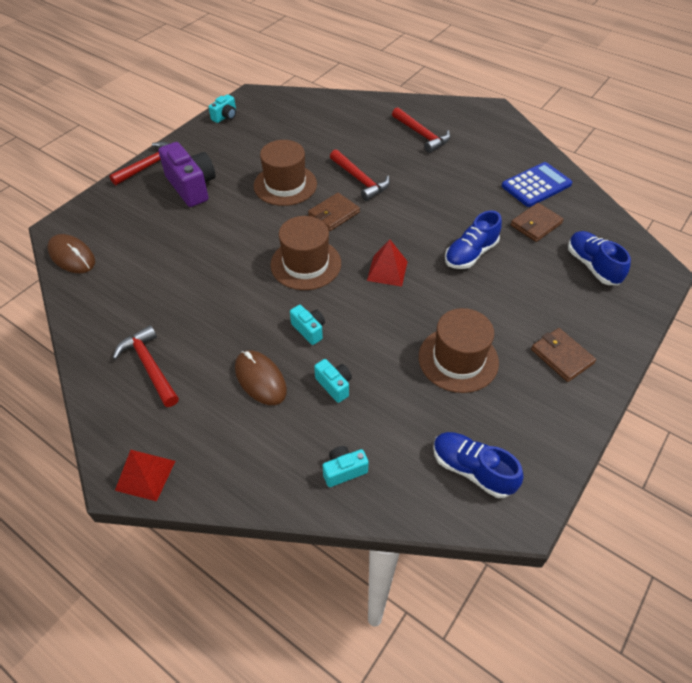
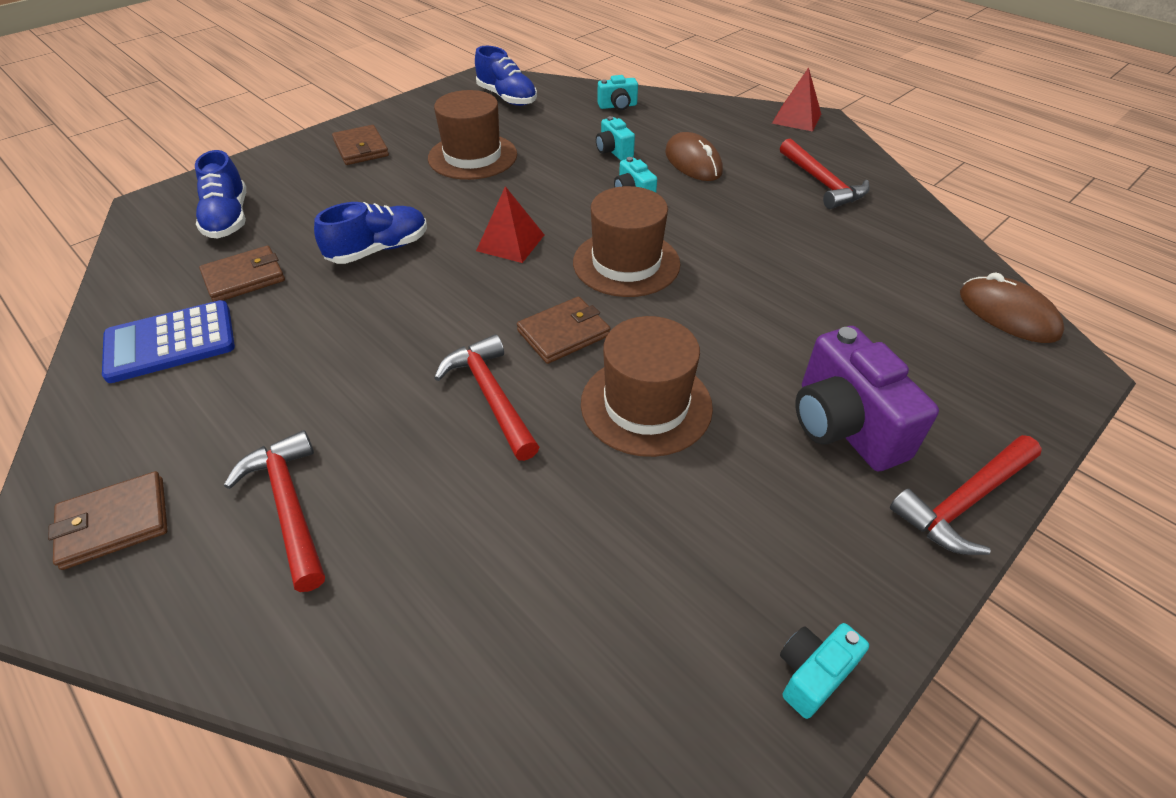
camera: 170 degrees left, 5 degrees down
none -> brown wallet [48,471,168,570]

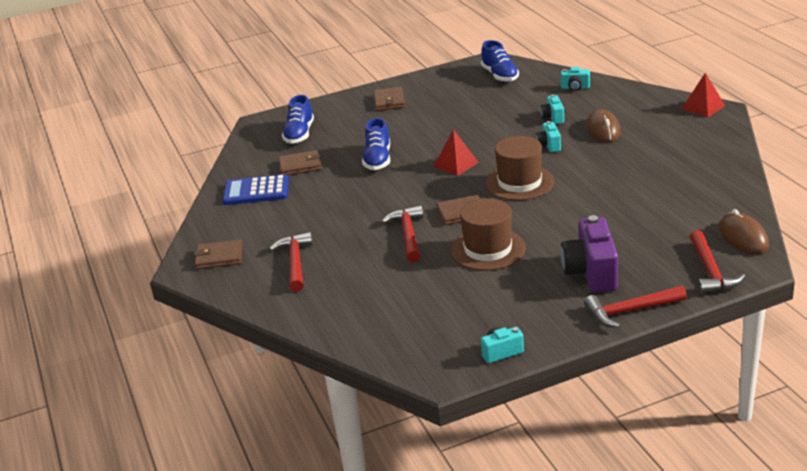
camera: 25 degrees right, 15 degrees down
blue shoe [314,202,427,264] -> blue shoe turned 105 degrees clockwise [362,118,390,170]
brown hat [428,90,517,180] -> none
red hammer [780,138,870,209] -> red hammer moved to [690,230,745,294]

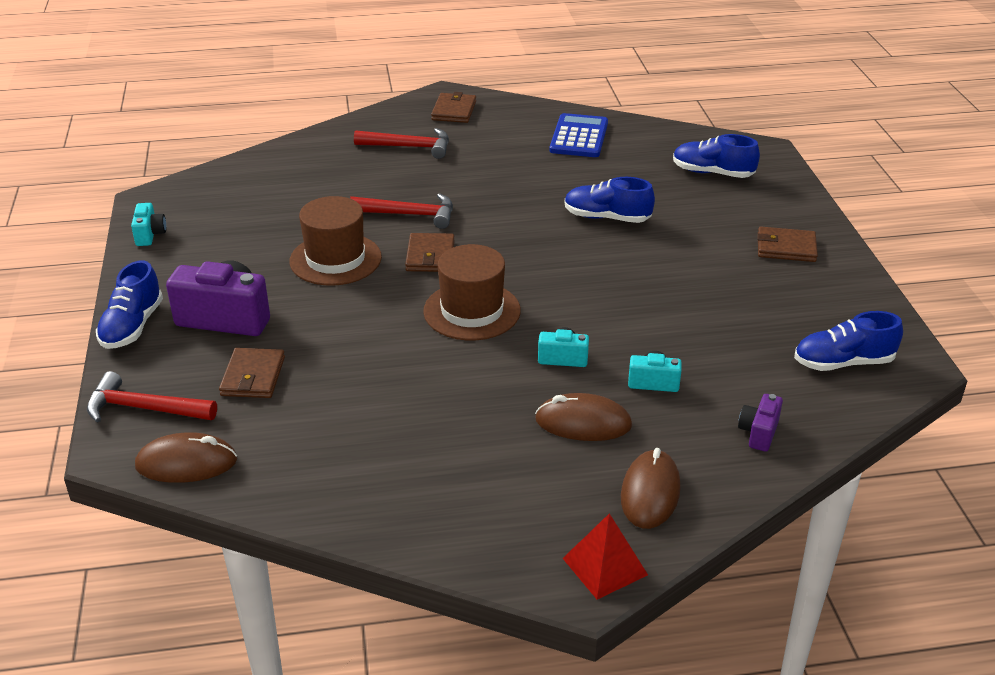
camera: 100 degrees right, 5 degrees up
brown wallet [279,150,322,175] -> brown wallet moved to [219,348,285,398]
red pyramid [434,129,479,176] -> none
turquoise camera [561,67,590,91] -> purple camera [738,394,783,452]
red hammer [584,286,687,328] -> blue shoe [96,260,163,349]
none -> brown mouse [621,448,680,529]

